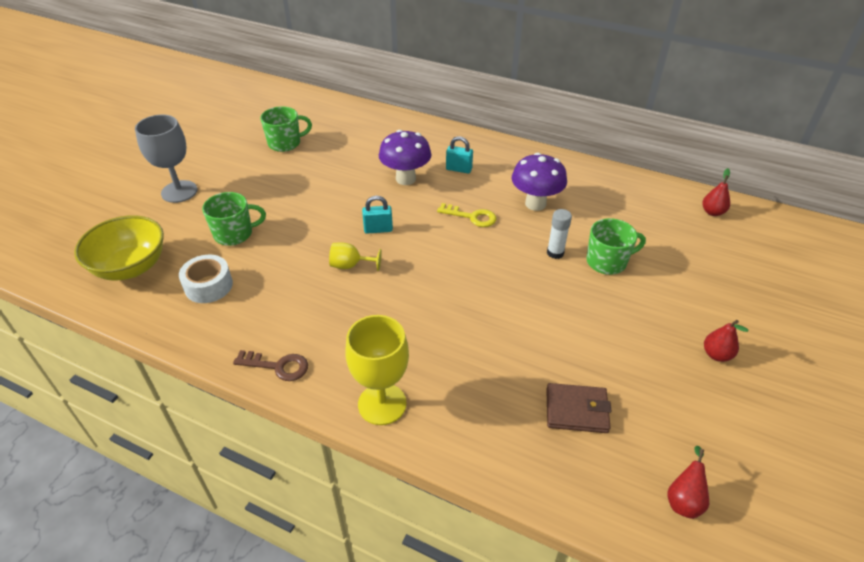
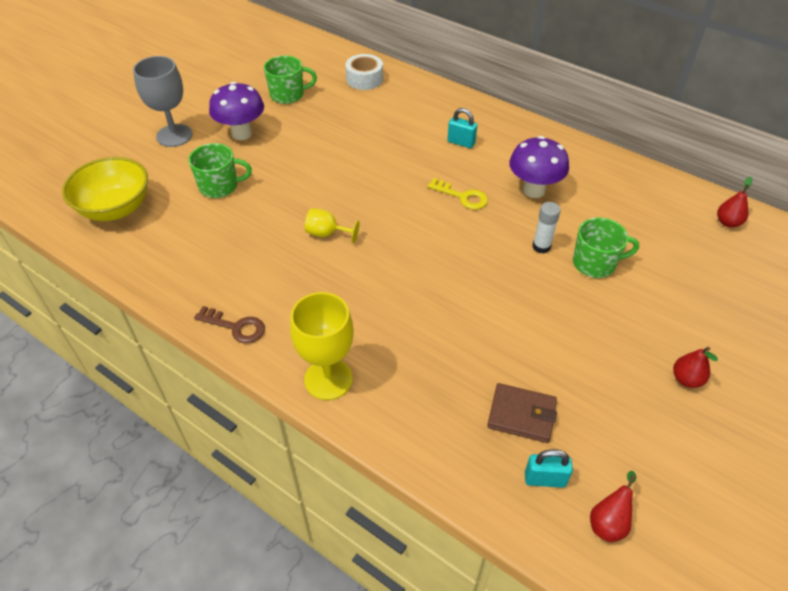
camera: 10 degrees right, 5 degrees up
white tape [179,255,233,303] -> white tape moved to [345,54,383,90]
turquoise padlock [362,196,393,234] -> turquoise padlock moved to [525,449,573,488]
purple mushroom [379,130,432,185] -> purple mushroom moved to [209,82,264,140]

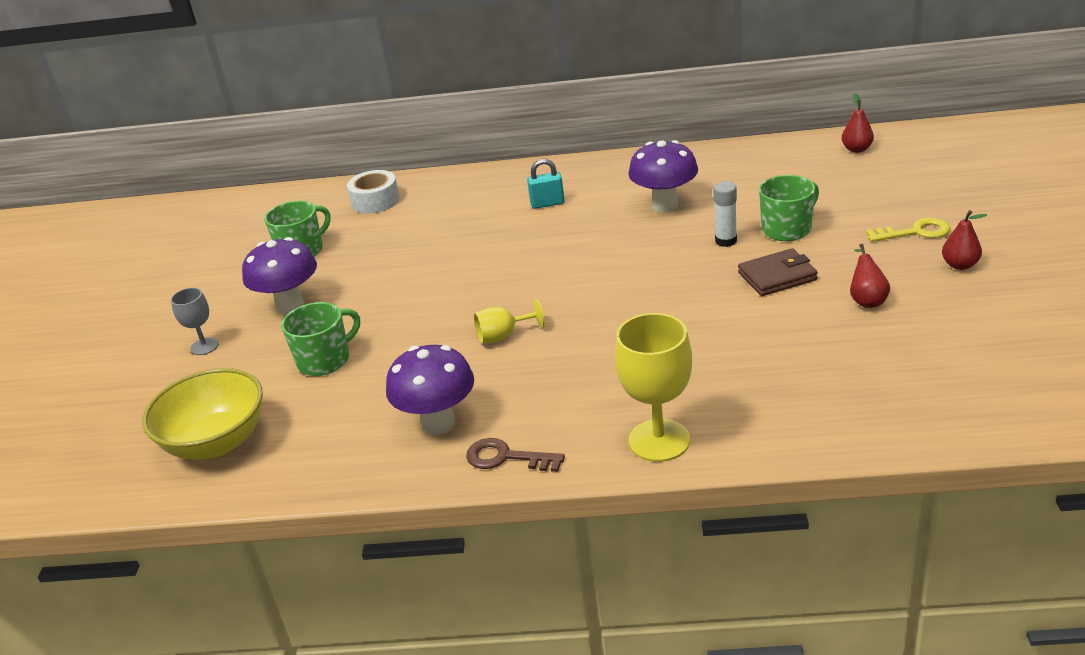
camera: 30 degrees left, 15 degrees down
grey goblet [133,56,193,147] -> grey goblet [171,288,219,355], size x0.56
brown key [194,306,265,344] -> brown key turned 150 degrees counterclockwise [466,438,565,472]
yellow key [427,178,488,210] -> yellow key moved to [866,218,950,242]
brown wallet [487,383,557,443] -> brown wallet moved to [738,248,818,296]
turquoise padlock [525,449,573,488] -> none
red pear [590,471,636,542] -> red pear moved to [850,244,890,308]
none -> purple mushroom [386,345,474,435]

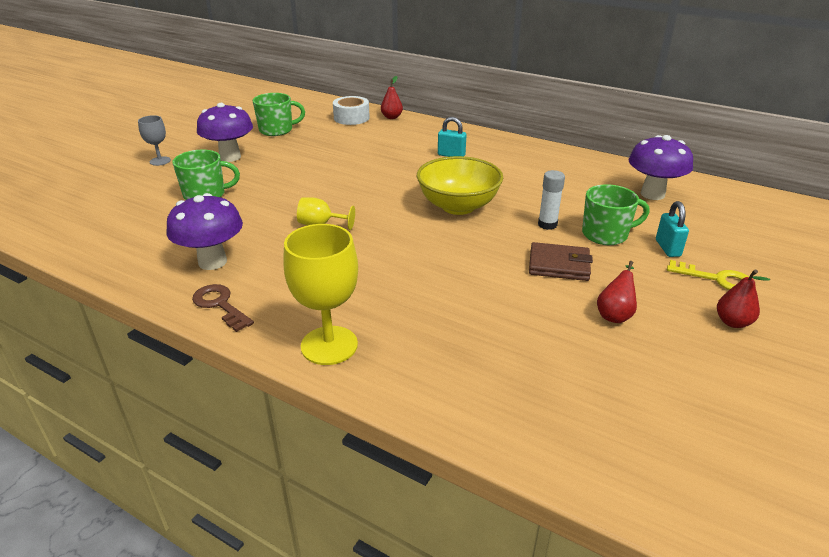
camera: 25 degrees right, 0 degrees up
yellow bowl [142,368,263,460] -> yellow bowl moved to [417,156,503,215]
purple mushroom [628,140,698,213] -> purple mushroom moved to [628,135,693,200]
red pear [842,93,874,153] -> red pear moved to [381,76,403,119]
none -> turquoise padlock [656,201,689,257]

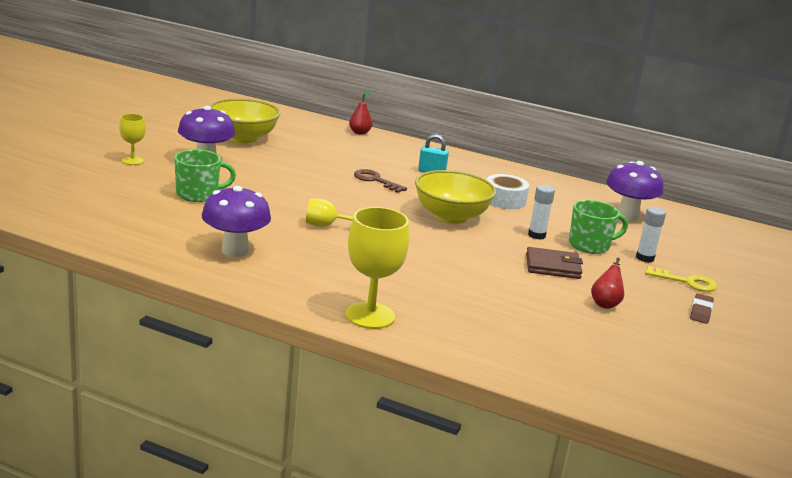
camera: 10 degrees left, 10 degrees down
grey goblet [138,115,171,166] -> yellow goblet [119,114,146,165]
brown key [192,284,254,332] -> brown key moved to [354,169,407,193]
green mug [253,93,305,136] -> yellow bowl [209,98,280,143]
white tape [333,96,370,125] -> white tape moved to [487,174,529,209]
turquoise padlock [656,201,689,257] -> white glue stick [636,207,666,263]
red pear [717,269,770,328] -> brown eraser [690,293,714,324]

